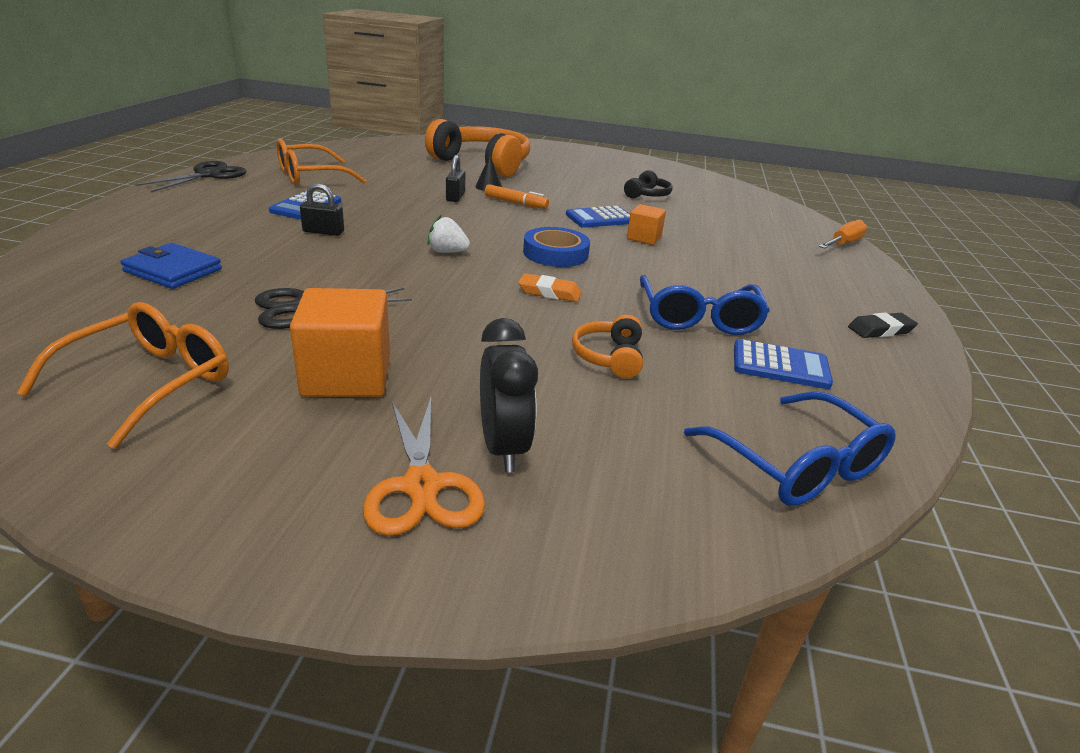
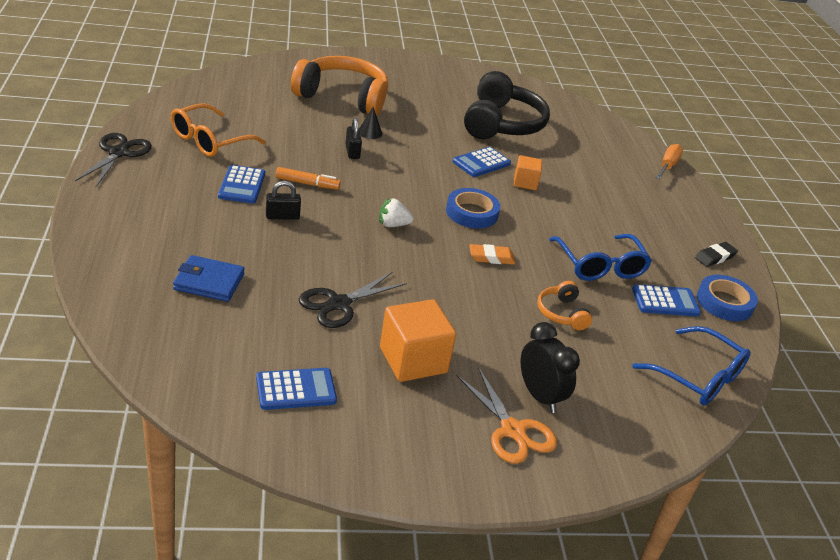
camera: 20 degrees left, 5 degrees up
orange glasses [16,302,229,449] -> blue calculator [256,368,337,410]
orange marker [485,184,549,209] -> orange marker moved to [276,167,341,190]
black headphones [624,170,673,199] -> black headphones [464,71,550,139], size x2.17
none -> blue tape [697,275,758,321]

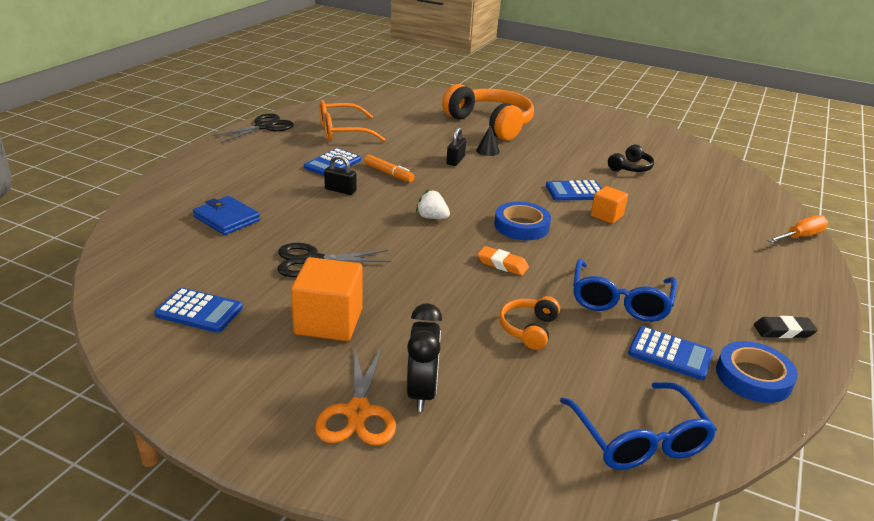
camera: 35 degrees right, 5 degrees down
black headphones [464,71,550,139] -> black headphones [608,144,654,172], size x0.46

